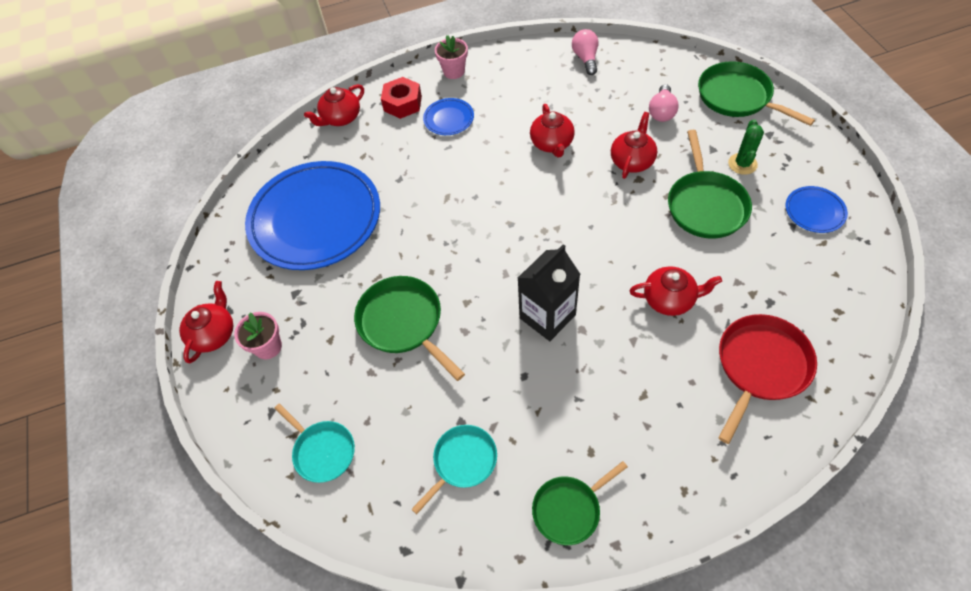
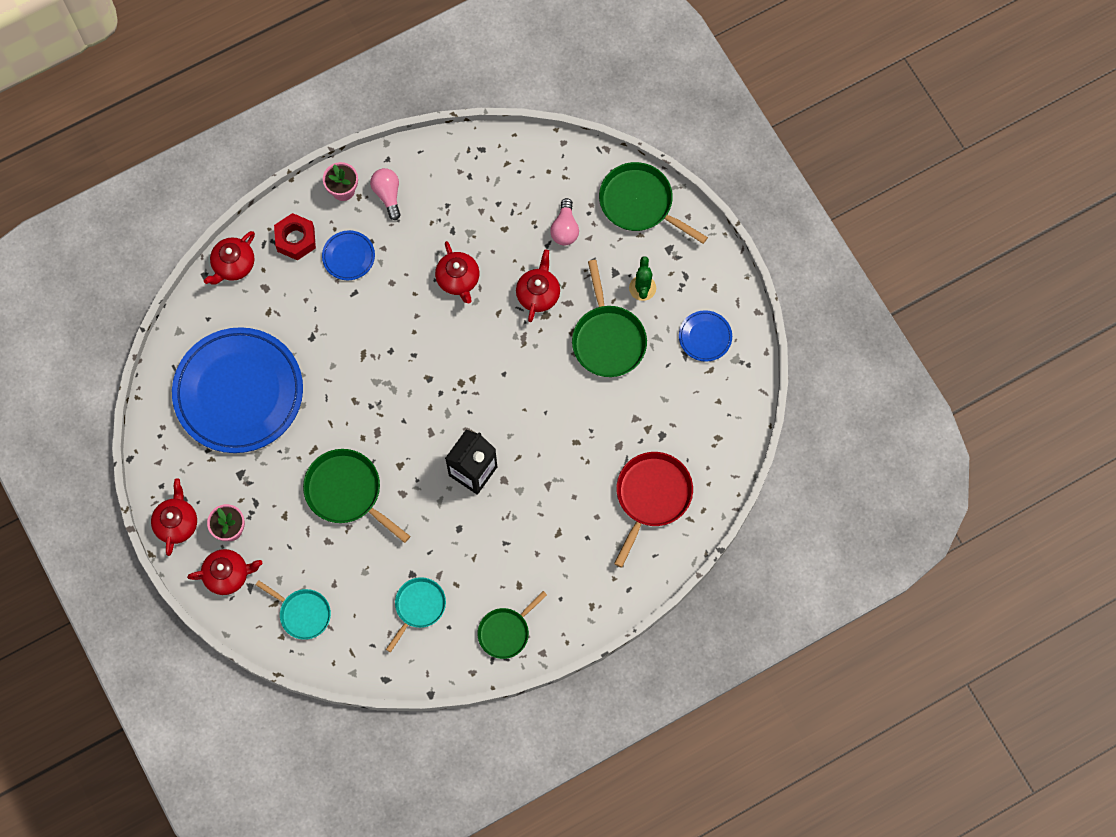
camera: 15 degrees left, 15 degrees up
pink light bulb [572,29,598,75] -> pink light bulb moved to [370,168,401,220]
red teapot [629,266,722,316] -> red teapot moved to [187,549,263,595]

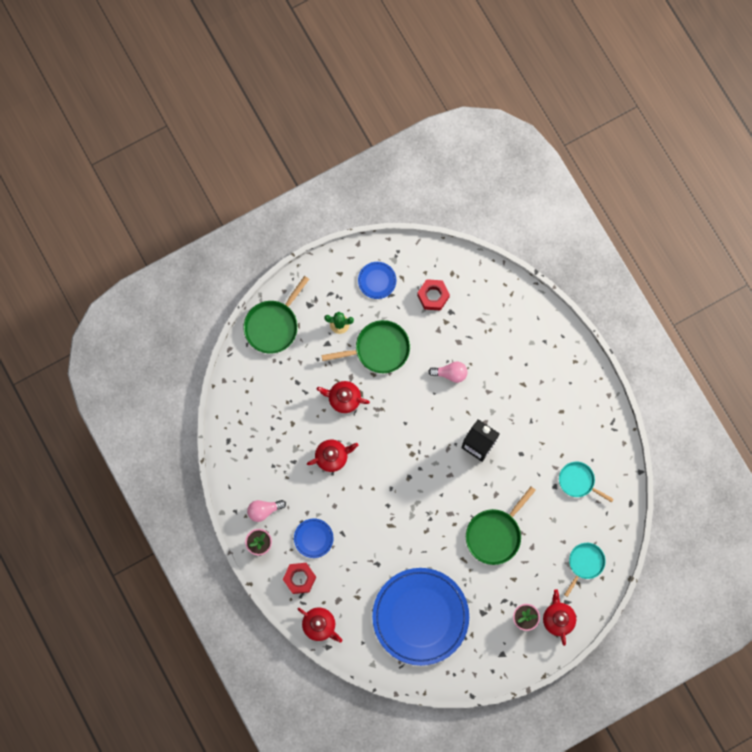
camera: 90 degrees left, 5 degrees up
red teapot [151,479,197,556] -> none
green pan [477,591,547,659] -> none
pink light bulb [550,198,579,246] -> pink light bulb moved to [428,361,467,383]
red pan [614,452,693,568] -> none
none -> red nut [417,279,450,311]

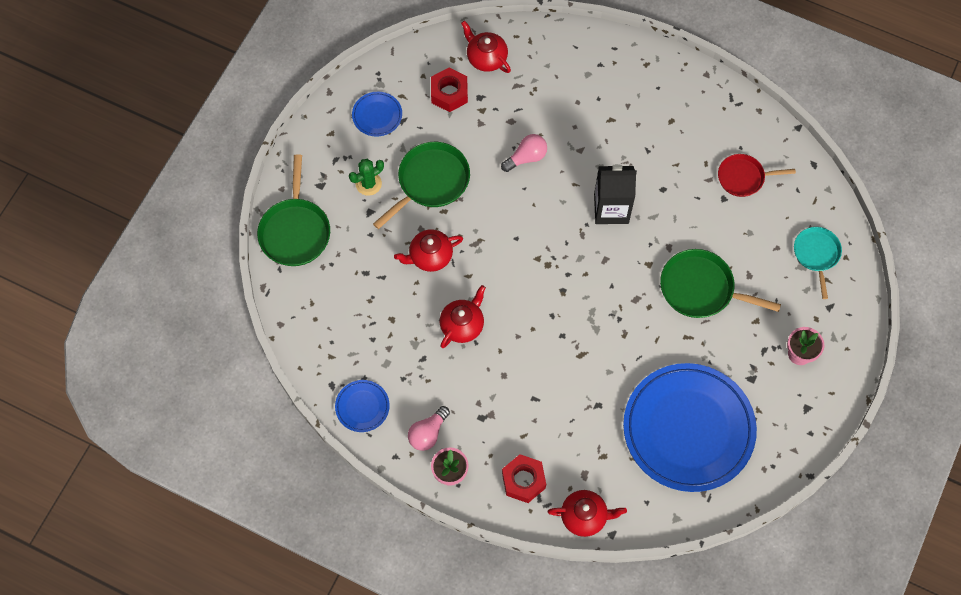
camera: 35 degrees left, 10 degrees down
blue plate [294,518,334,558] -> blue plate moved to [335,380,390,432]
green pan [466,486,536,565] -> green pan turned 105 degrees clockwise [660,249,781,318]
red teapot [543,589,576,646] -> red teapot moved to [461,21,511,73]
turquoise pan [559,462,614,503] -> red pan [718,154,796,197]

